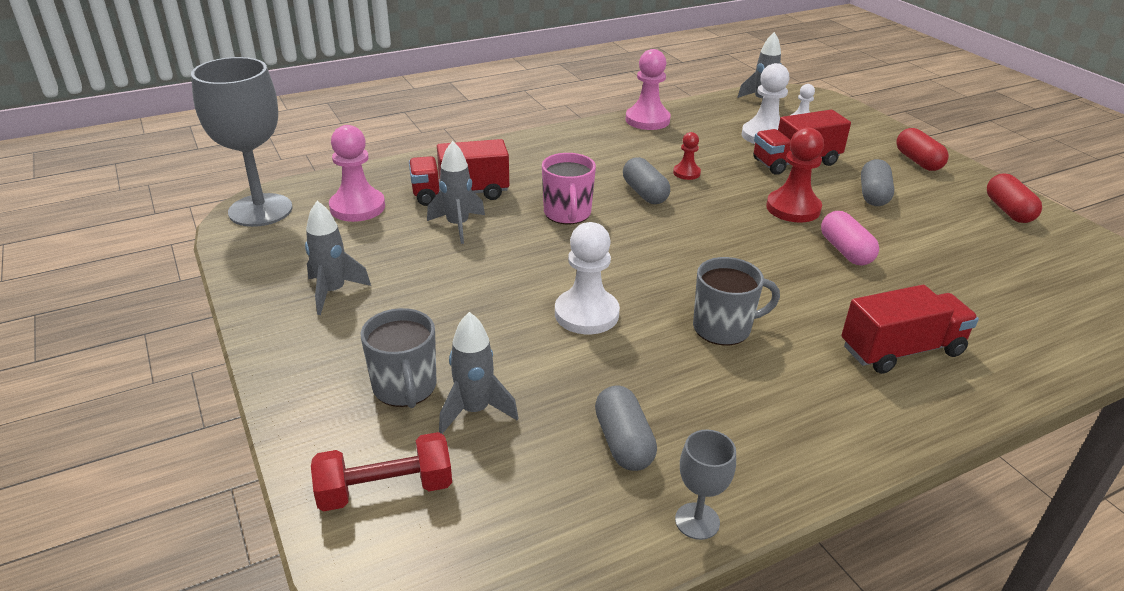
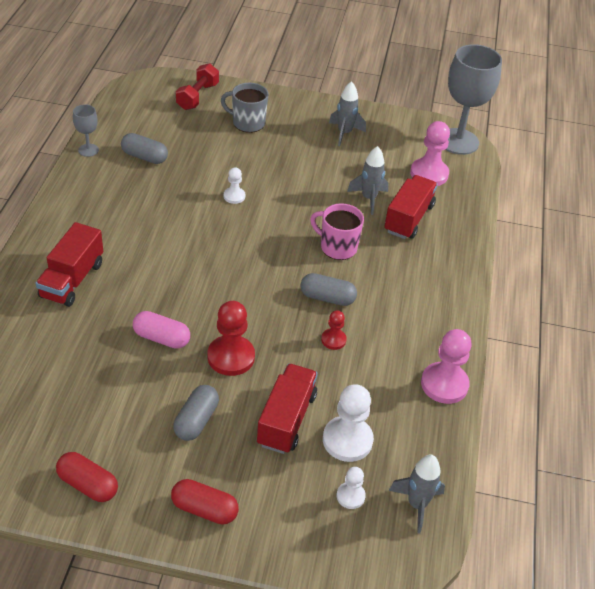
camera: 125 degrees right, 10 degrees up
grey rocket [439,312,518,434] -> none
white pawn [555,222,620,334] -> white pawn [224,167,245,204], size x0.54
grey mug [693,257,780,345] -> none
grey capsule [861,159,894,206] -> grey capsule turned 60 degrees clockwise [173,385,219,441]

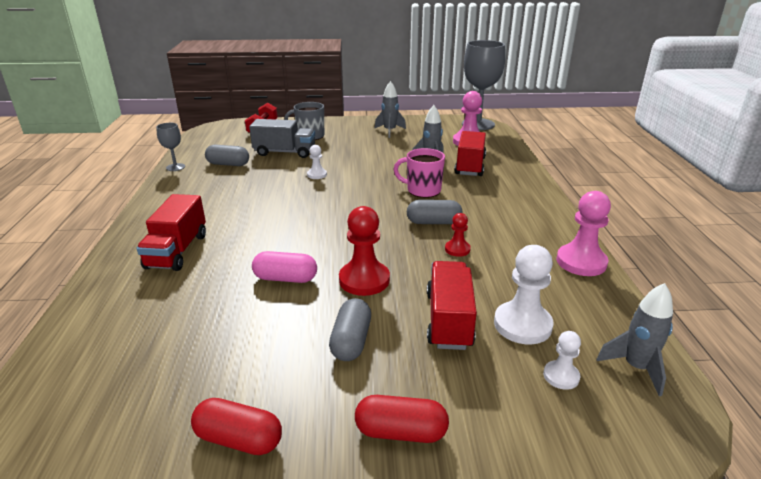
camera: 10 degrees left, 15 degrees down
none -> grey truck [249,119,315,158]

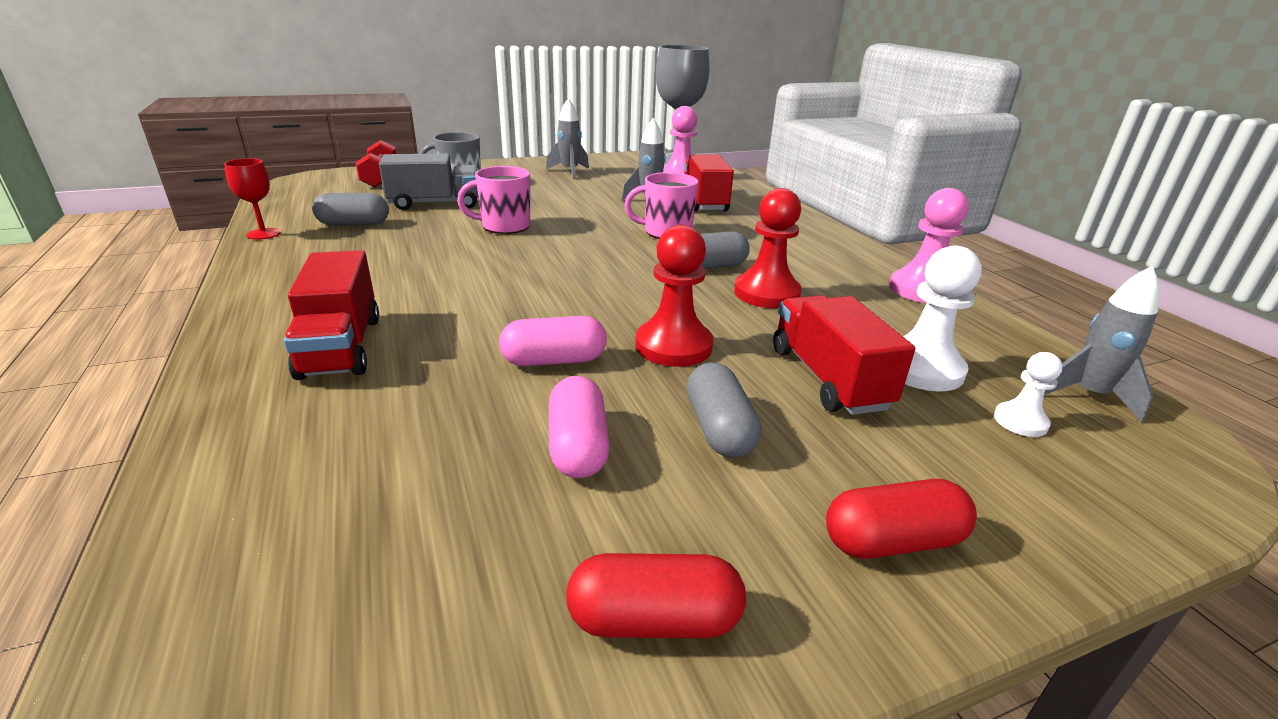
camera: 20 degrees left, 0 degrees up
grey goblet [156,123,185,171] -> red goblet [224,158,280,240]
white pawn [307,145,327,179] -> pink mug [457,166,530,234]
red pawn [445,213,471,257] -> red pawn [734,188,802,308], size x1.84
none -> pink capsule [549,376,610,478]

